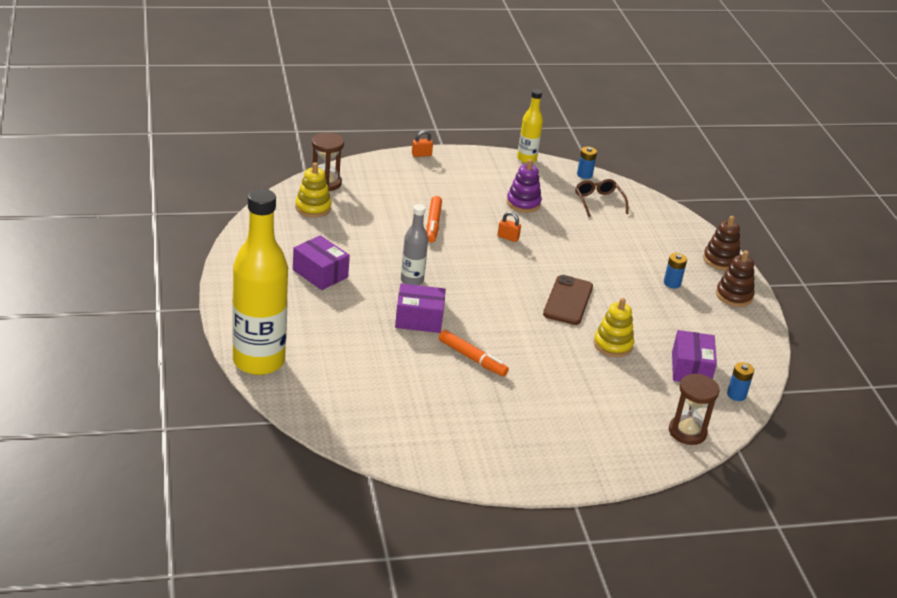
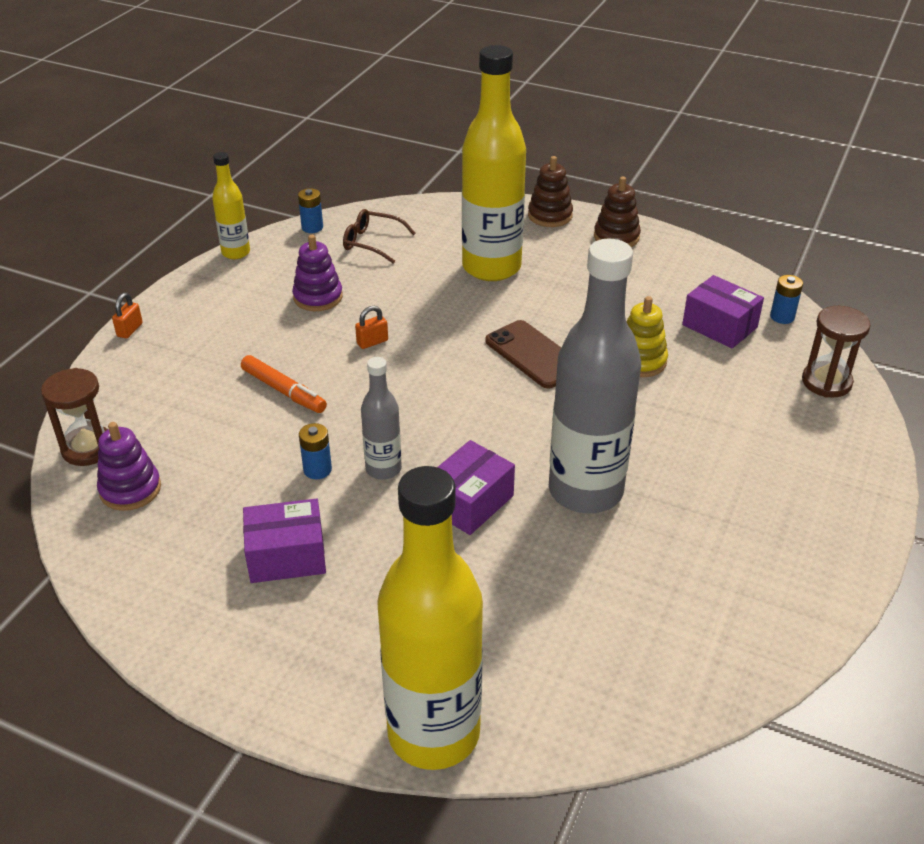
camera: 50 degrees left, 5 degrees up
yellow stacking toy [295,162,332,218] -> purple stacking toy [97,422,161,511]
orange marker [439,330,509,376] -> grey bottle [549,239,641,514]
blue battery [664,253,687,288] -> blue battery moved to [299,423,332,479]
none -> yellow bottle [462,45,526,281]

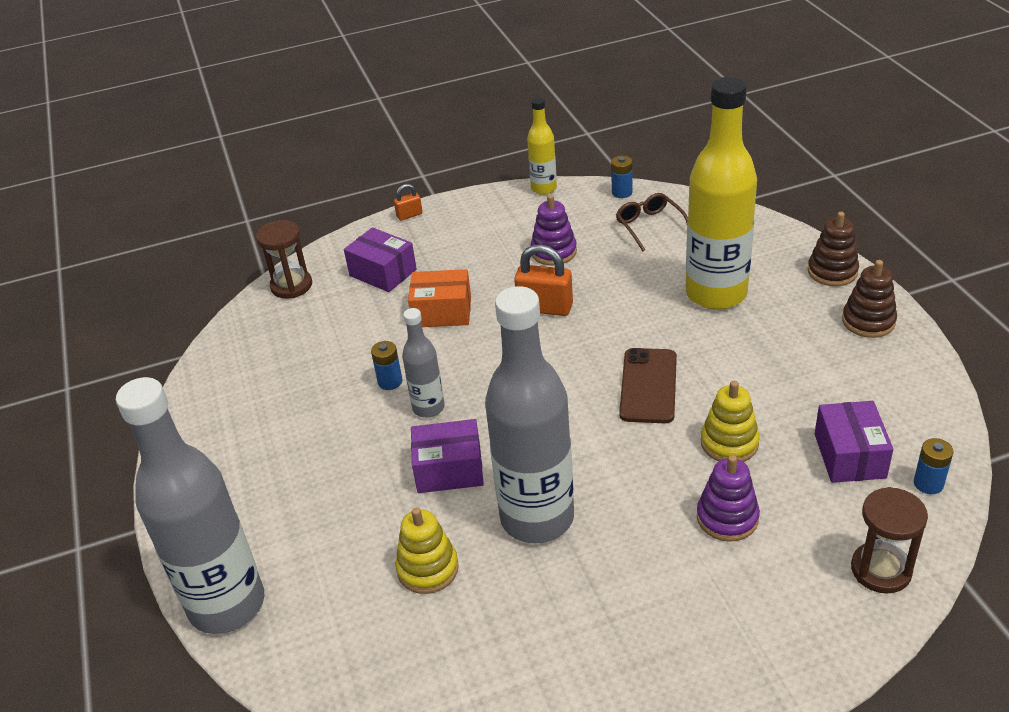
camera: 50 degrees right, 0 degrees up
purple stacking toy [97,422,161,511] -> purple stacking toy moved to [697,455,760,542]
orange marker [241,355,327,413] -> orange box [408,269,471,327]
purple box [243,498,326,583] -> purple box moved to [344,227,417,292]
orange padlock [355,306,388,349] -> orange padlock [514,244,573,316], size x1.87
yellow bottle [377,466,483,770] -> grey bottle [116,377,264,634]
none -> yellow stacking toy [395,507,459,594]

